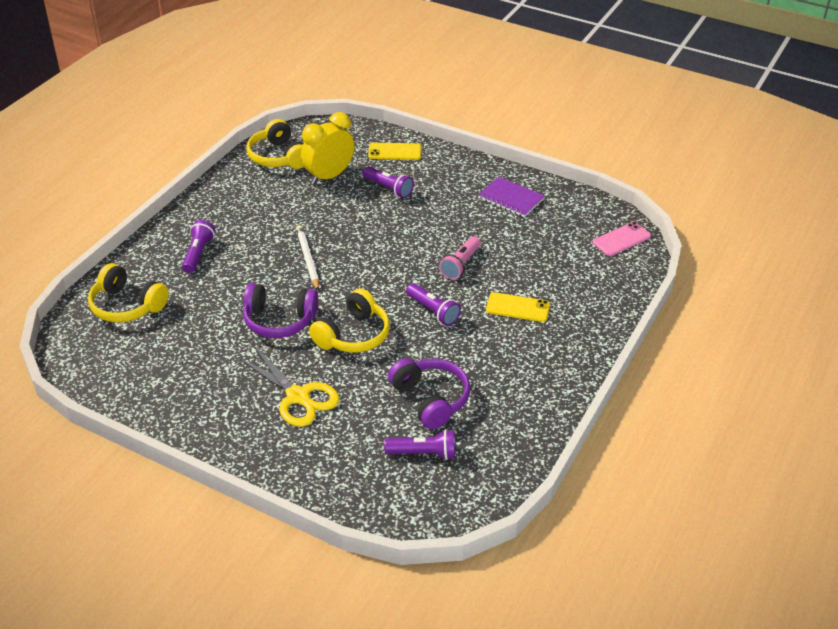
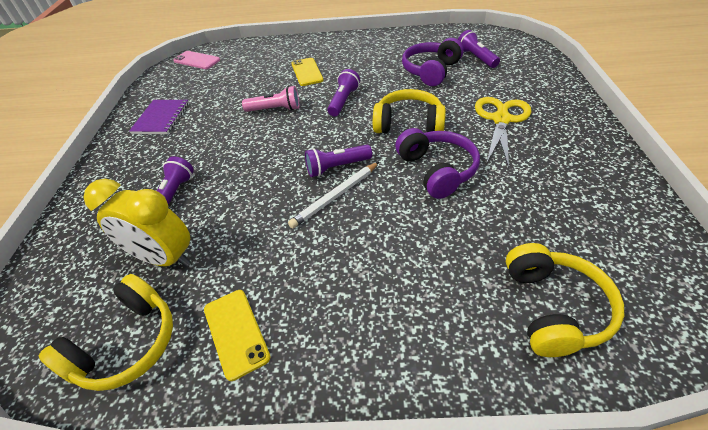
camera: 115 degrees left, 5 degrees up
purple flashlight [182,220,216,273] -> purple flashlight moved to [305,145,372,177]
yellow phone [368,143,421,160] -> yellow phone moved to [204,290,271,381]

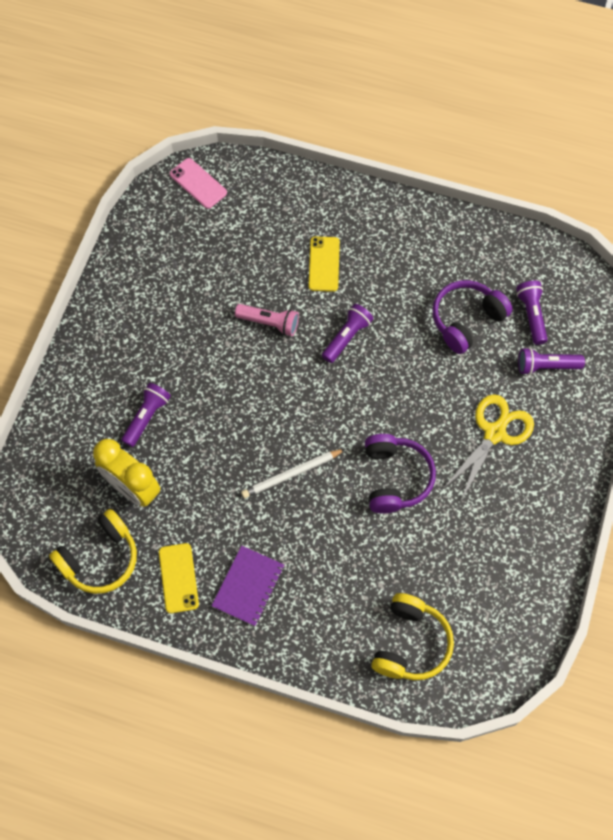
camera: 15 degrees right, 20 degrees up
purple notebook [129,100,188,134] -> purple notebook moved to [212,546,284,626]
purple flashlight [305,145,372,177] -> purple flashlight moved to [518,348,585,375]
yellow headphones [373,89,446,133] -> none

